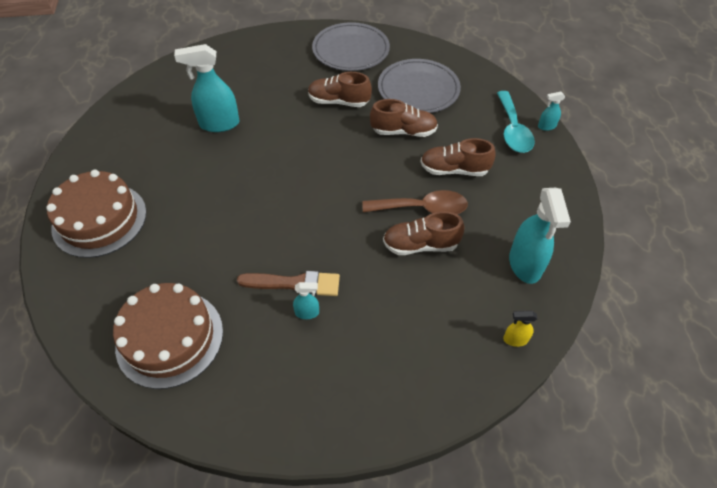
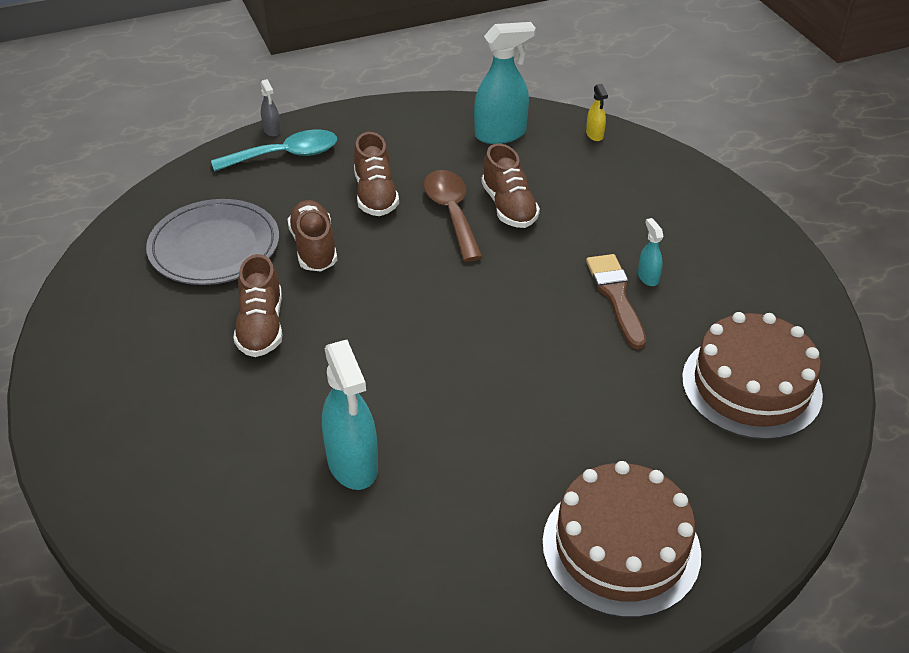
camera: 105 degrees left, 10 degrees down
grey plate [312,22,390,71] -> none
turquoise spray bottle [538,92,565,131] -> grey spray bottle [260,79,281,137]

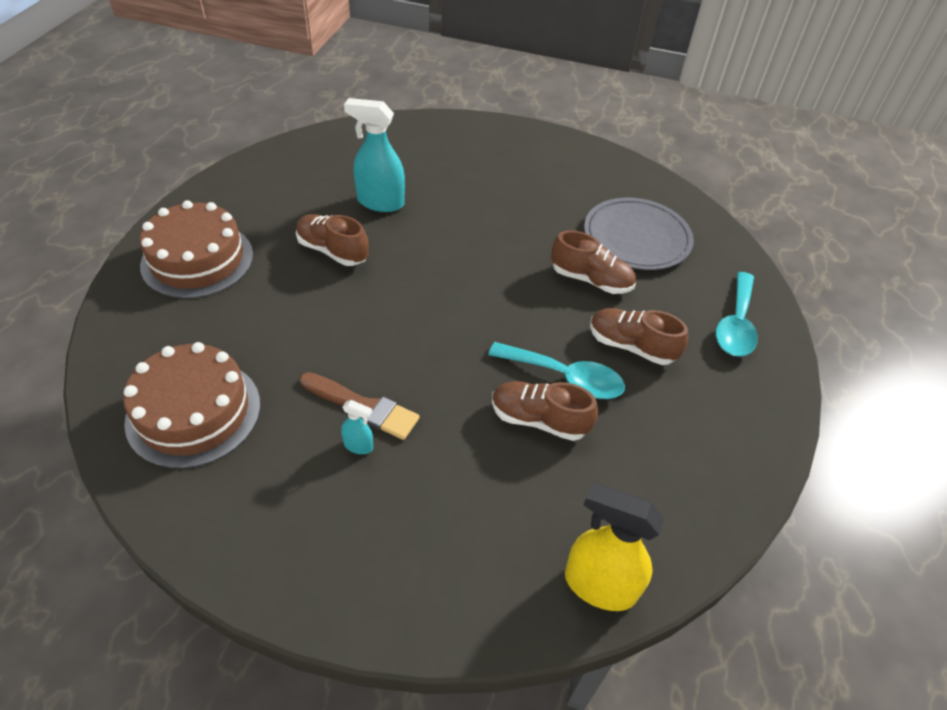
camera: 125 degrees right, 5 degrees up
brown shoe [233,254,283,357] -> brown shoe moved to [296,214,369,266]
grey spray bottle [260,79,281,137] -> none
brown spoon [424,170,482,262] -> turquoise spoon [488,342,625,399]
turquoise spray bottle [474,22,536,144] -> none
yellow spray bottle [586,84,608,141] -> yellow spray bottle [565,483,664,611], size x2.11

